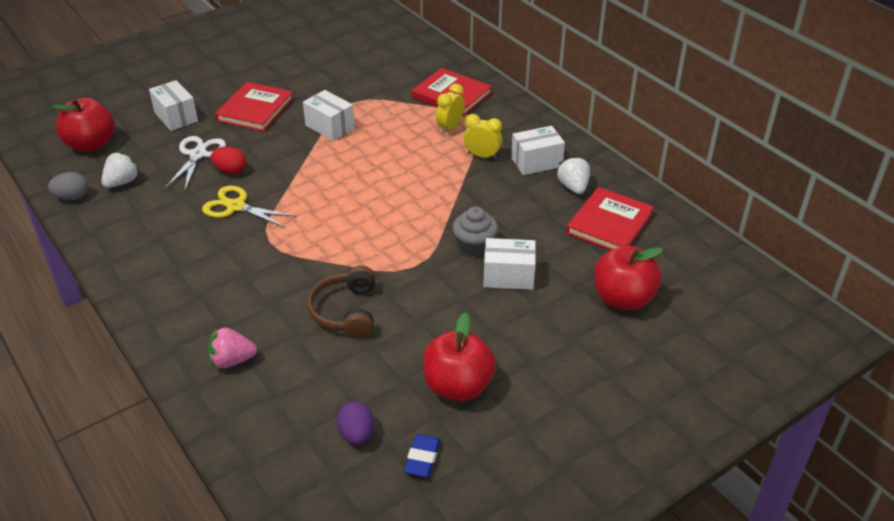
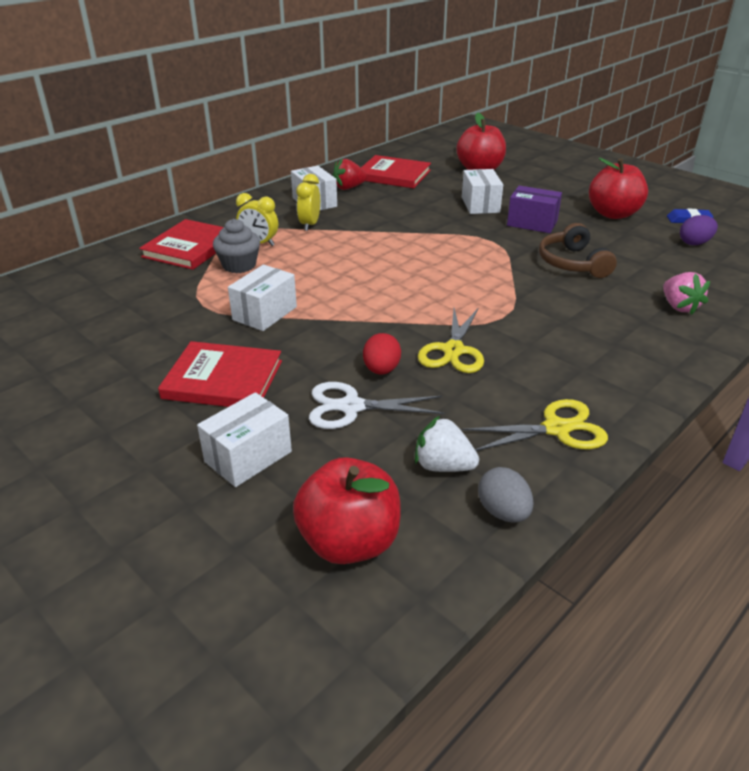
camera: 100 degrees left, 5 degrees down
brown headphones [307,265,375,338] -> brown headphones turned 90 degrees clockwise [539,223,617,278]
grey cupcake [452,206,498,257] -> grey cupcake moved to [213,219,260,273]
white strawberry [556,155,590,194] -> red strawberry [333,158,367,190]
none -> yellow scissors [461,399,608,451]
none -> purple box [507,186,562,233]

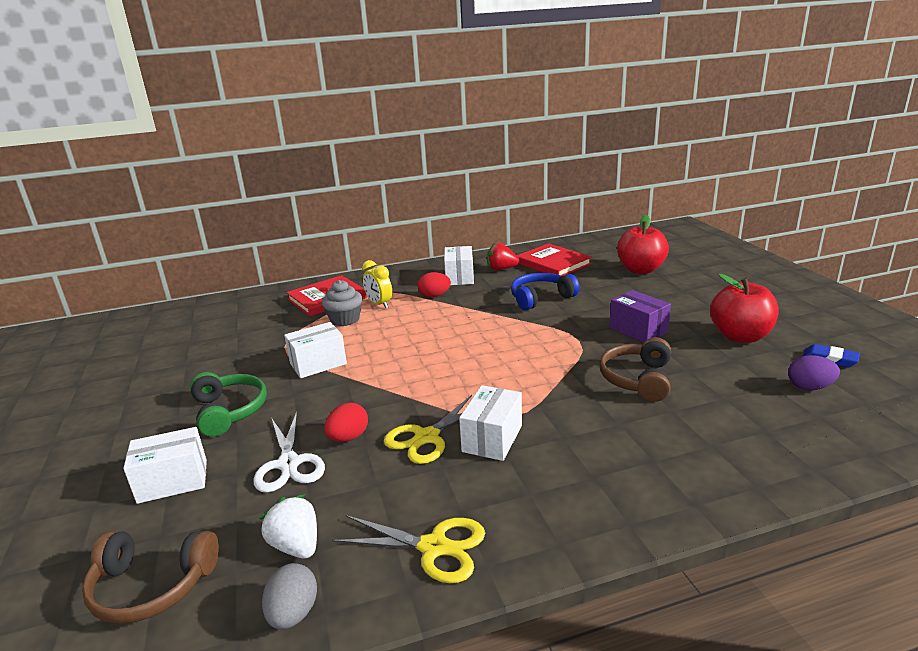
camera: 30 degrees right, 10 degrees down
red book [158,341,282,407] -> green headphones [190,372,267,437]
red apple [293,457,401,564] -> brown headphones [82,531,219,624]
yellow clock [297,174,320,231] -> red egg [418,272,451,297]
white scissors [309,382,444,429] -> white scissors turned 135 degrees counterclockwise [253,412,325,493]
white box [462,169,503,214] -> white box moved to [459,385,522,461]
pink strawberry [663,272,710,315] -> none
none -> blue headphones [511,273,580,310]

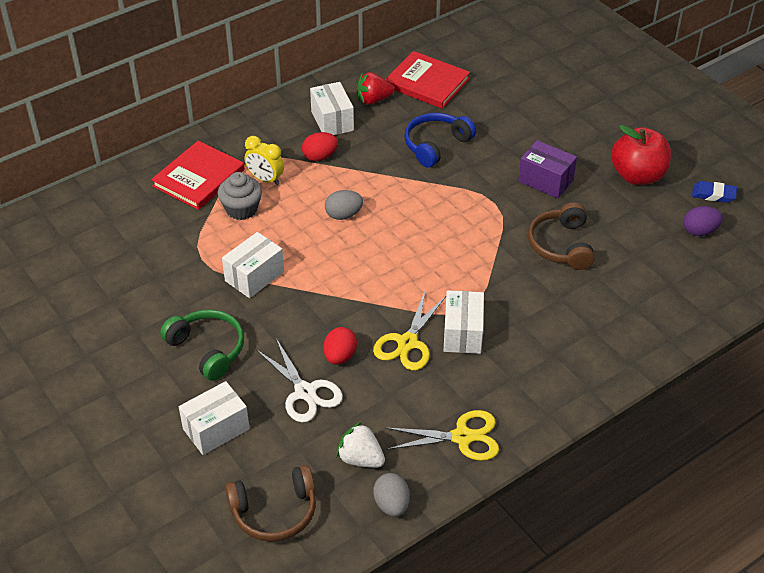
camera: 20 degrees left, 20 degrees up
red apple [617,215,669,274] -> none
none -> grey egg [325,190,363,220]

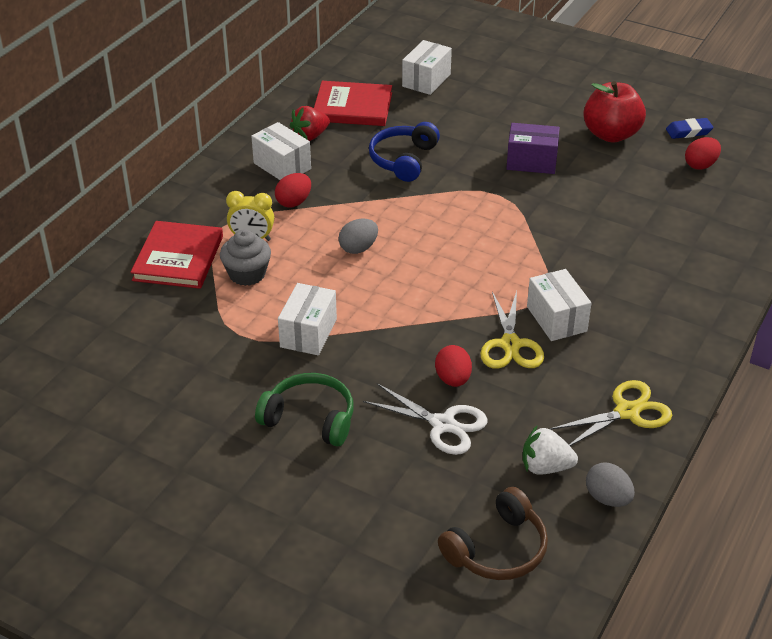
camera: 25 degrees left, 5 degrees down
white box [179,381,250,455] -> white box moved to [402,40,452,95]
brown headphones [528,202,595,270] -> none
purple egg [683,206,723,236] -> red egg [685,137,721,170]

